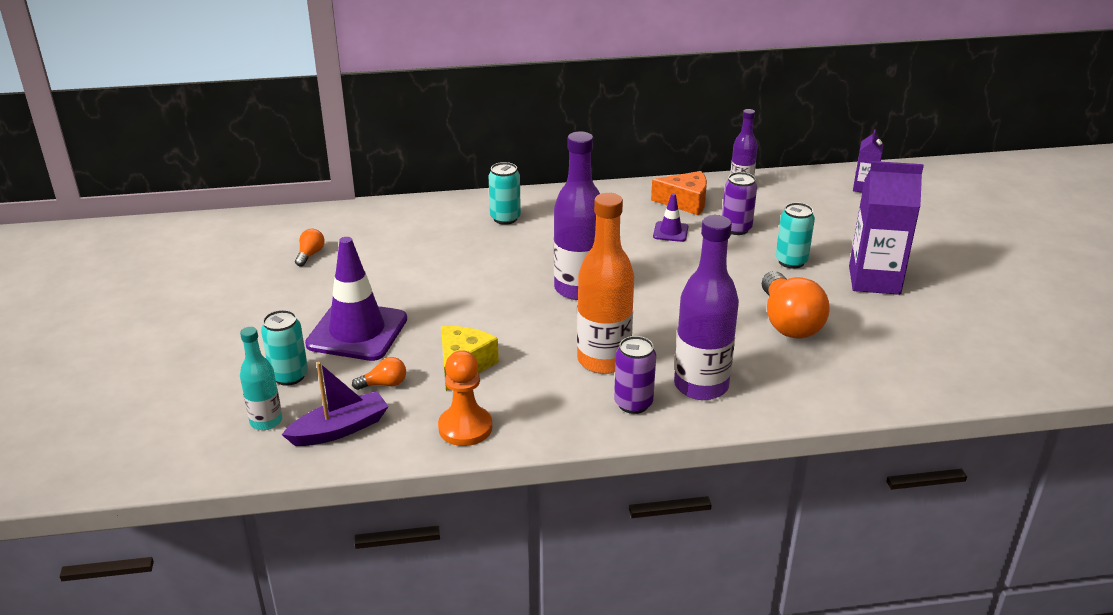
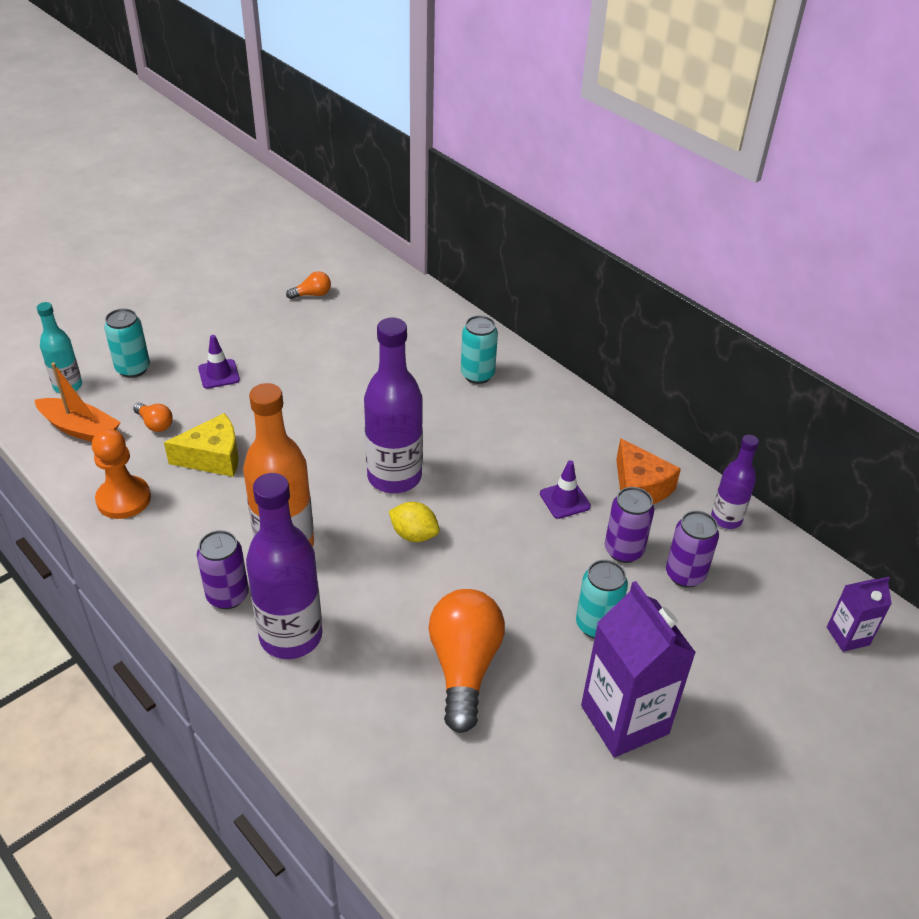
camera: 55 degrees right, 10 degrees up
purple boat [282,362,389,446] -> orange boat [35,362,121,442]
purple traffic cone [305,237,407,361] -> purple traffic cone [198,335,240,389], size x0.46
orange light bulb [762,271,830,338] -> orange light bulb turned 135 degrees clockwise [429,589,505,733]
none -> yellow lemon [389,502,440,542]
none -> purple can [666,511,719,588]

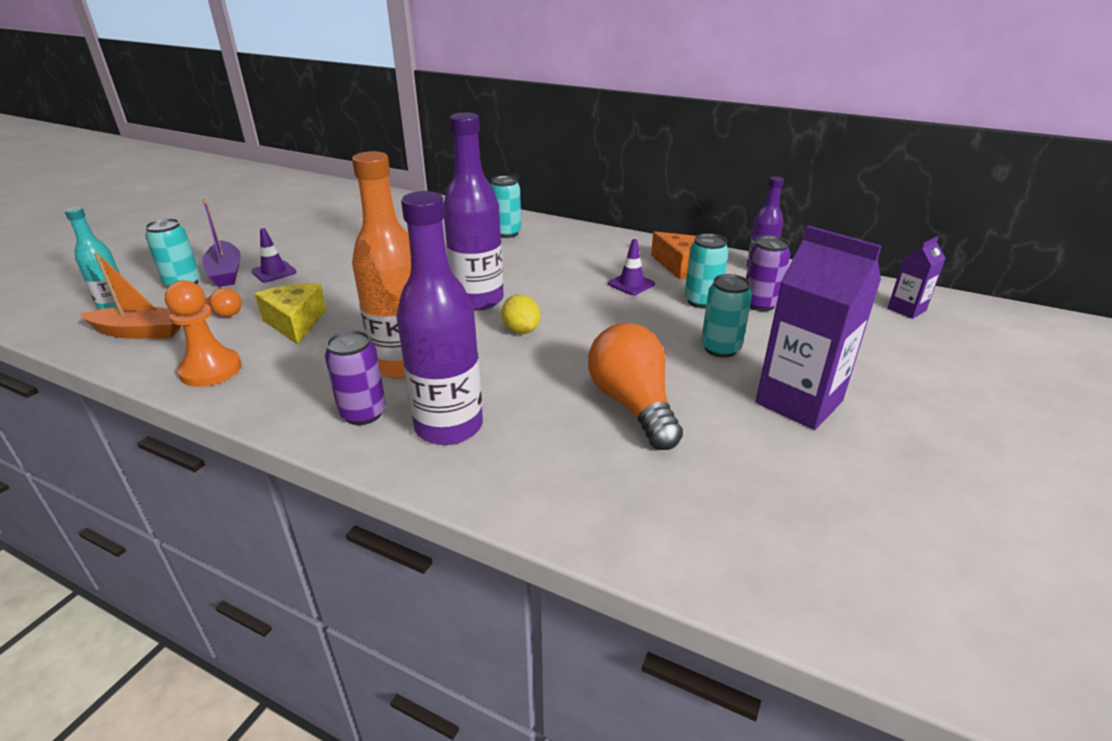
camera: 20 degrees left, 10 degrees down
yellow cheese [164,413,239,477] -> yellow cheese turned 75 degrees counterclockwise [255,283,327,345]
orange light bulb [286,271,331,299] -> none
yellow lemon [389,502,440,542] -> yellow lemon turned 60 degrees clockwise [501,295,540,334]
purple can [605,487,654,563] -> turquoise can [685,233,729,309]
none -> purple boat [202,199,241,287]

